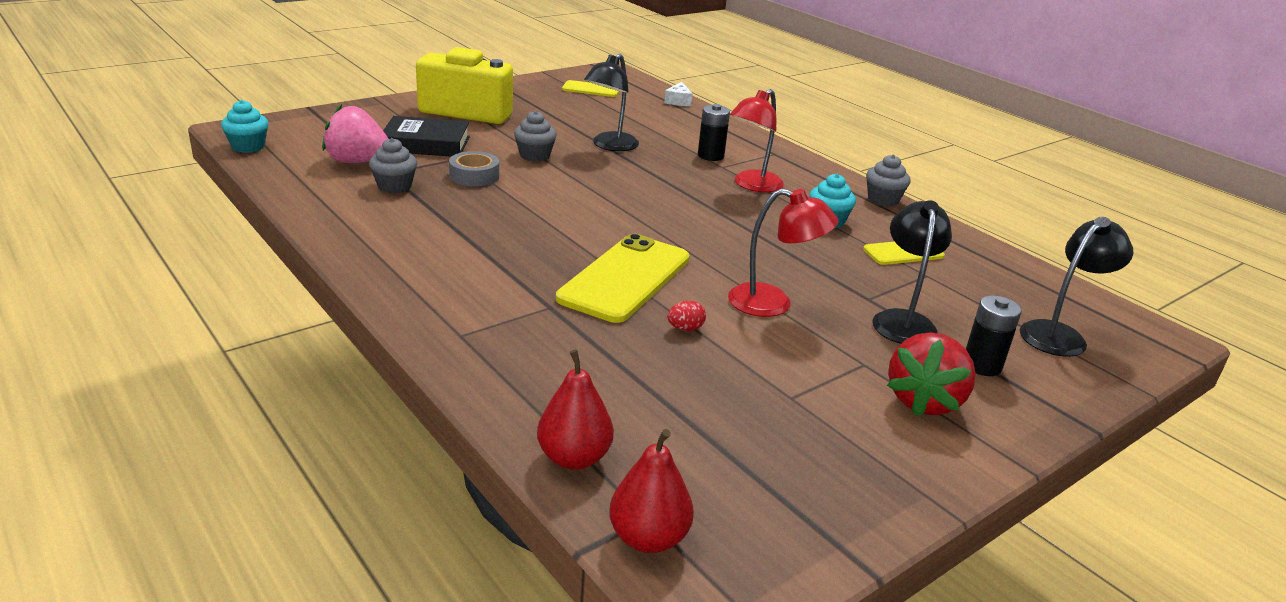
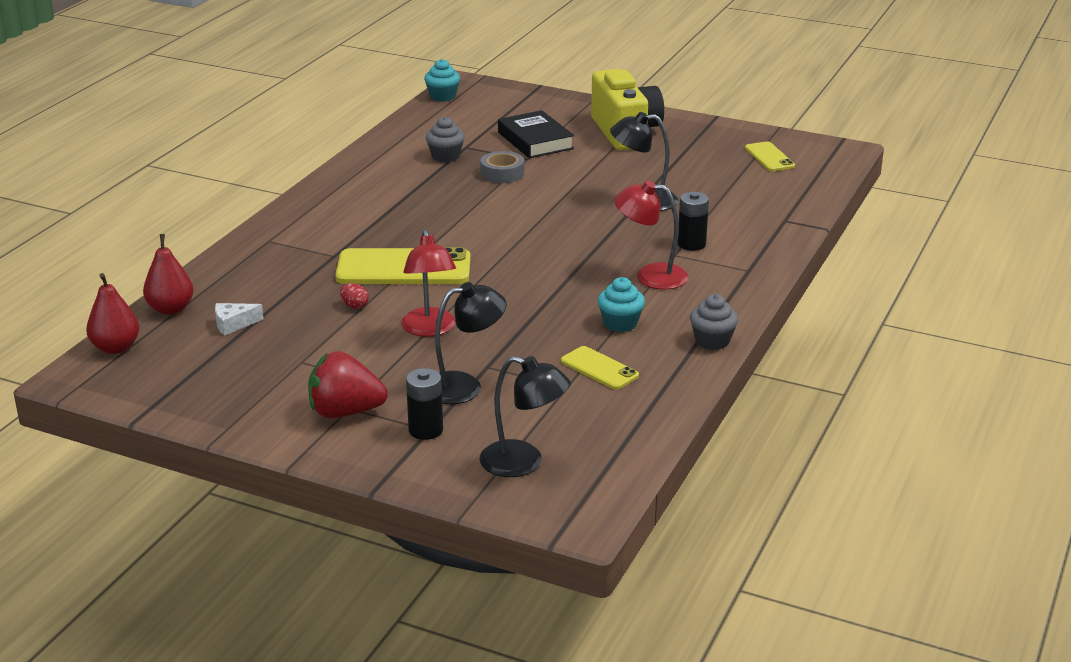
camera: 65 degrees right, 0 degrees up
pink strawberry [322,104,389,163] -> none
grey cupcake [514,111,557,162] -> none
white cheese [664,82,693,106] -> white cheese moved to [215,303,264,336]

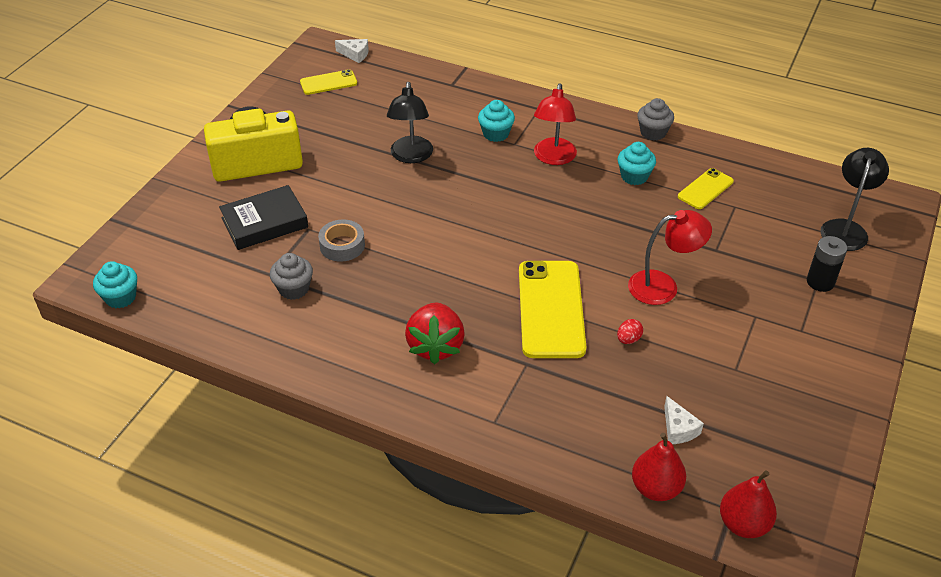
camera: 90 degrees left, 15 degrees up
red strawberry [308,351,388,418] -> red strawberry moved to [405,303,465,364]
black lamp [435,282,506,404] -> none
black battery [678,192,709,251] -> turquoise cupcake [478,100,515,142]
none -> white cheese [335,39,369,63]

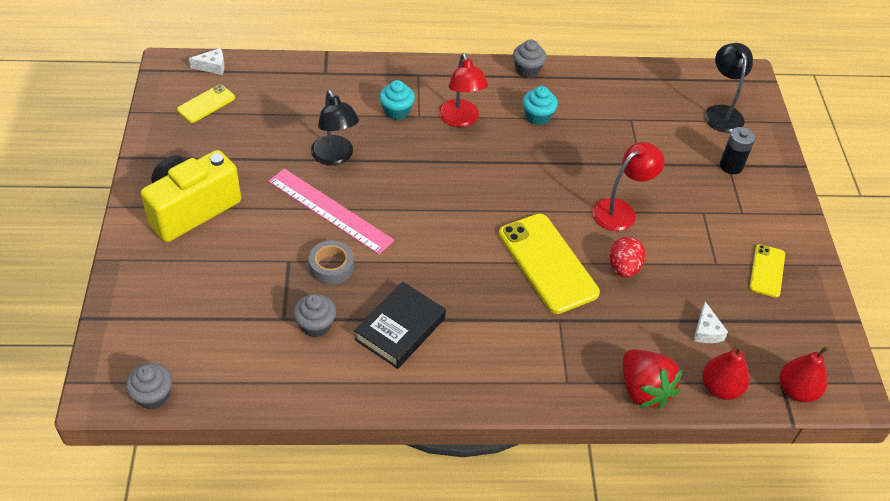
camera: 30 degrees left, 5 degrees up
turquoise cupcake [93,261,137,309] -> grey cupcake [126,363,172,410]
black book [219,185,308,250] -> black book moved to [354,282,446,369]
red strawberry [405,303,465,364] -> red strawberry moved to [623,349,682,409]
red egg [617,319,643,344] -> red egg [610,237,645,277], size x1.70
white cheese [664,396,704,444] -> white cheese turned 45 degrees clockwise [693,302,728,343]
yellow phone [678,168,734,209] -> yellow phone moved to [750,244,785,298]
none -> pink ruler [268,168,394,255]

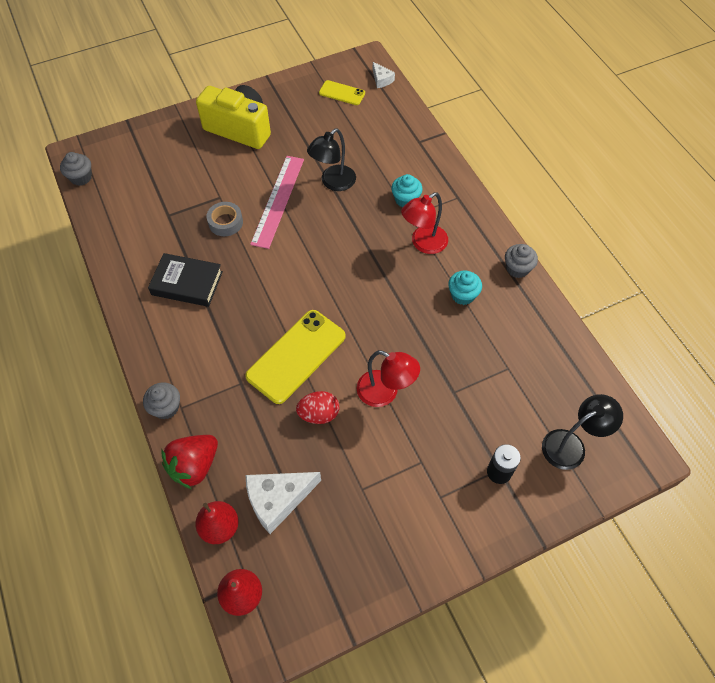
camera: 70 degrees right, 10 degrees up
grey cupcake [293,294,336,338] -> grey cupcake moved to [143,382,180,419]
white cheese [693,302,728,343] -> white cheese [246,472,321,534], size x1.92
yellow phone [750,244,785,298] -> none

